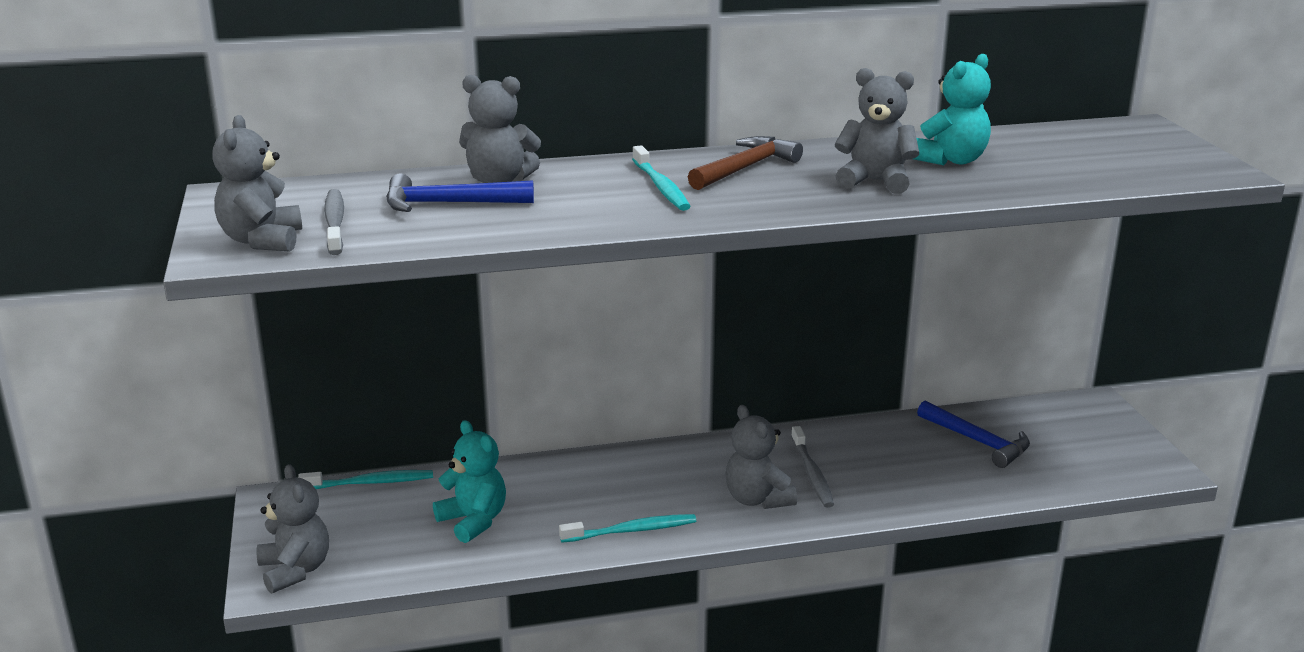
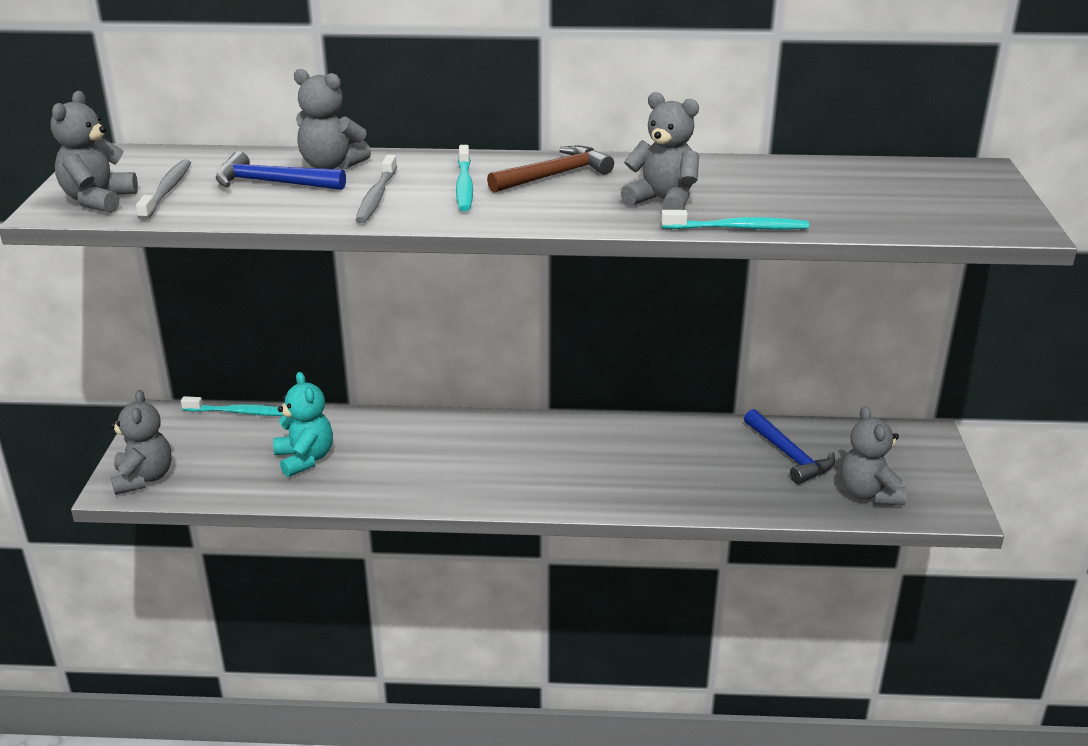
camera: 15 degrees right, 5 degrees up
turquoise toothbrush [559,514,696,543] -> turquoise toothbrush moved to [661,210,809,230]
grey teddy bear [725,405,797,509] -> grey teddy bear moved to [841,406,906,505]
grey toothbrush [791,426,834,508] -> grey toothbrush moved to [356,154,397,223]
turquoise teddy bear [914,54,991,165] -> none

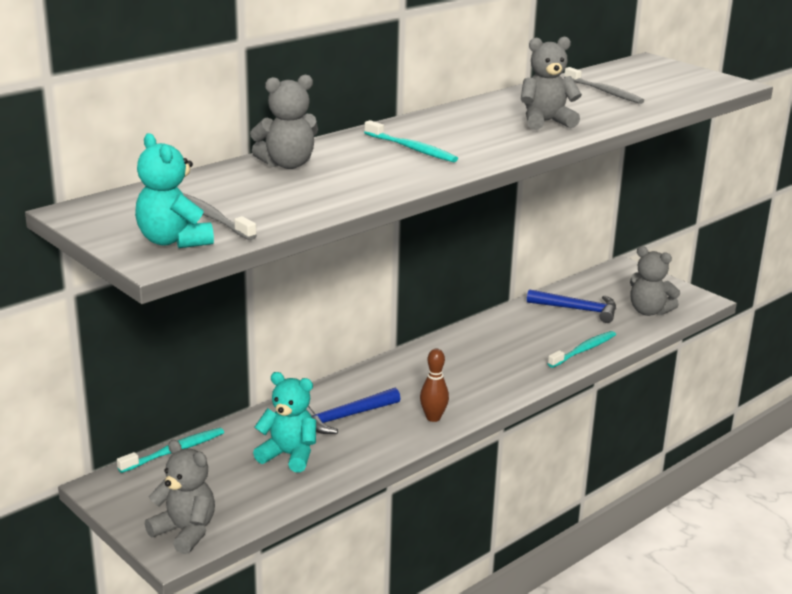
camera: 45 degrees left, 5 degrees down
grey teddy bear [50,91,138,213] -> turquoise teddy bear [135,133,214,248]
blue hammer [216,151,346,190] -> blue hammer moved to [306,388,400,434]
grey toothbrush [356,154,397,223] -> grey toothbrush moved to [564,67,644,104]
brown hammer [487,146,614,193] -> none
turquoise toothbrush [661,210,809,230] -> turquoise toothbrush moved to [548,331,616,368]
none -> brown bowling pin [420,349,449,422]

